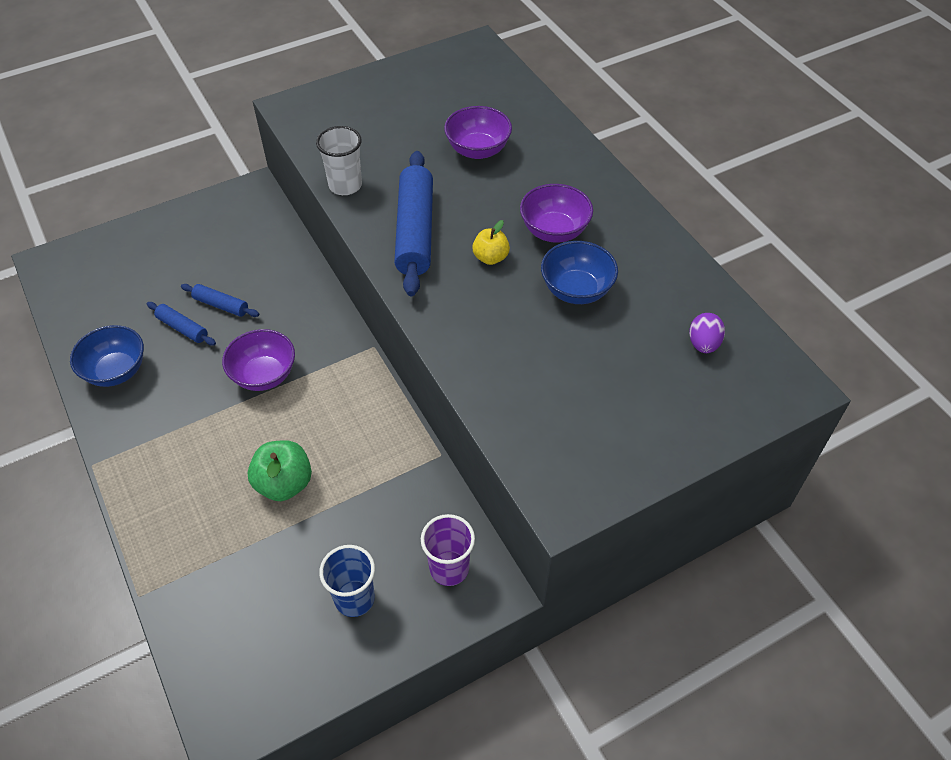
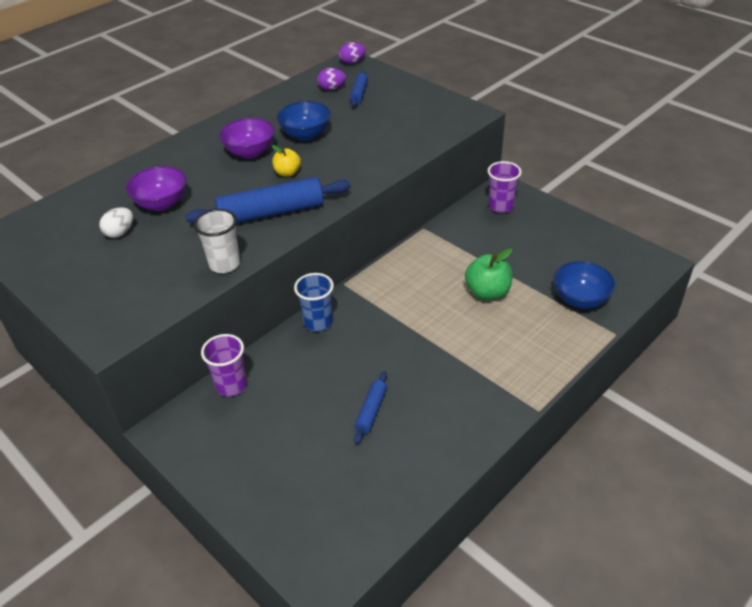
camera: 105 degrees left, 10 degrees down
blue bowl [70,325,144,387] -> blue bowl moved to [554,261,616,309]
blue rolling pin [181,284,259,317] -> blue rolling pin moved to [350,71,368,106]
purple bowl [222,329,295,391] -> none
blue cup [319,545,375,617] -> blue cup moved to [294,273,334,331]
none -> white egg [99,207,133,238]
none -> purple cup [201,334,247,397]
none -> purple egg [339,42,366,64]

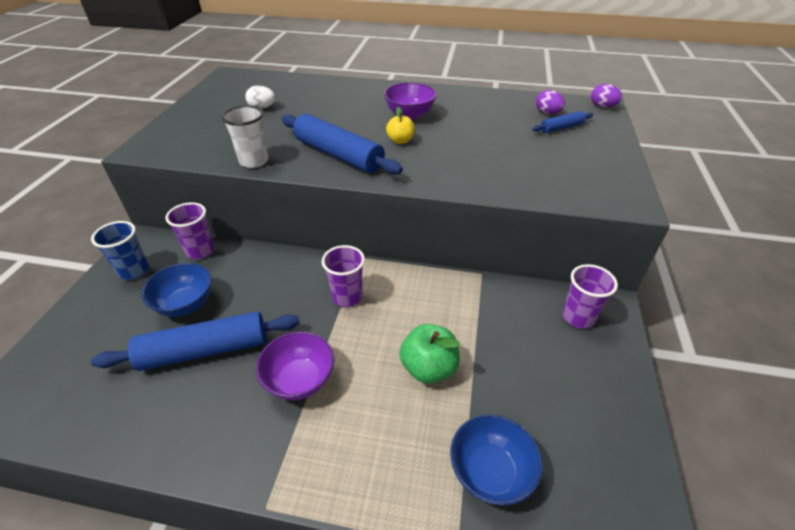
camera: 55 degrees right, 0 degrees up
purple bowl [125,166,186,211] -> purple bowl moved to [256,331,334,400]
blue bowl [277,101,331,141] -> blue bowl moved to [141,263,212,317]
blue cup [294,273,334,331] -> blue cup moved to [91,221,149,280]
blue rolling pin [354,371,387,444] -> blue rolling pin [91,311,300,371], size x2.00
none -> purple cup [322,245,365,307]

